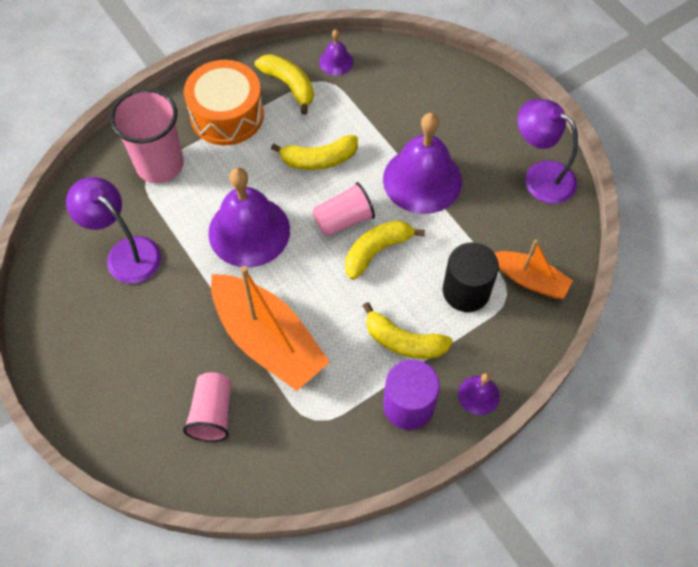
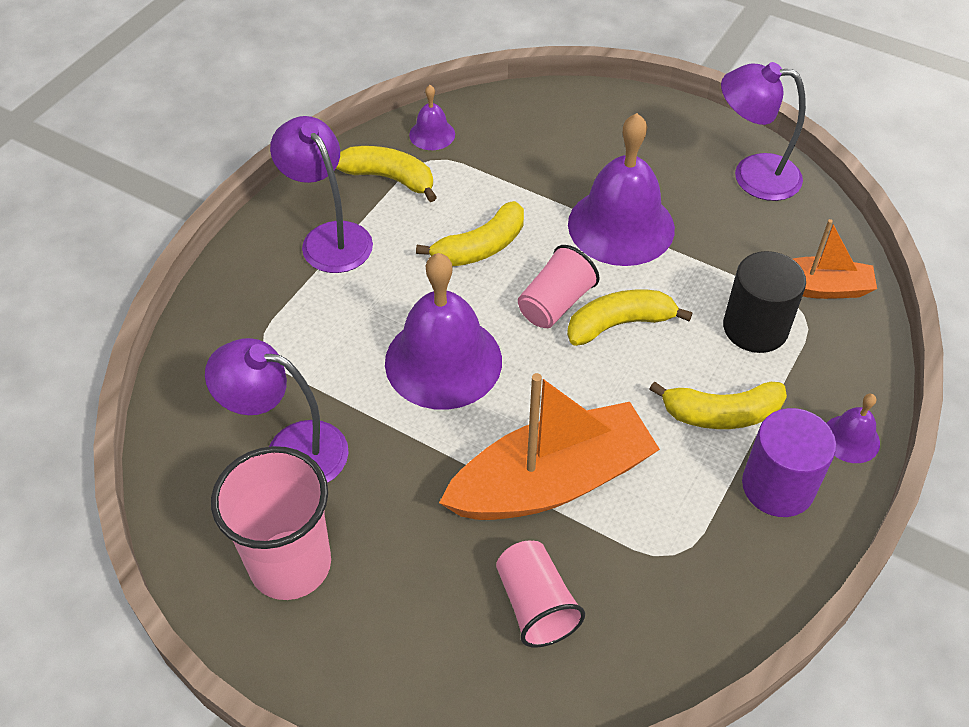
camera: 25 degrees left, 10 degrees down
pink cup [110,88,184,183] -> pink cup moved to [211,446,331,600]
orange drum [184,60,264,145] -> purple lamp [270,116,373,273]
orange boat [211,266,330,391] -> orange boat turned 45 degrees counterclockwise [439,373,660,520]
yellow banana [345,220,425,280] -> yellow banana turned 45 degrees clockwise [567,290,693,346]

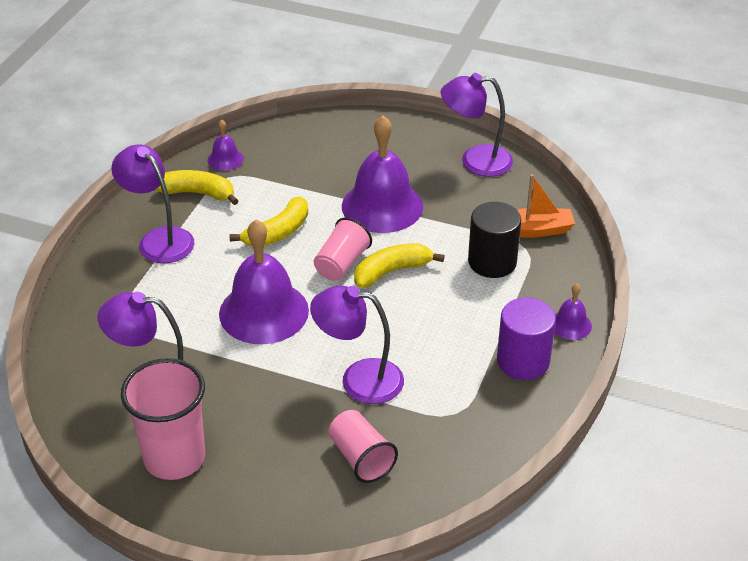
camera: 10 degrees left, 10 degrees down
orange boat [439,373,660,520] -> purple lamp [310,285,404,404]
yellow banana [649,381,787,429] -> none

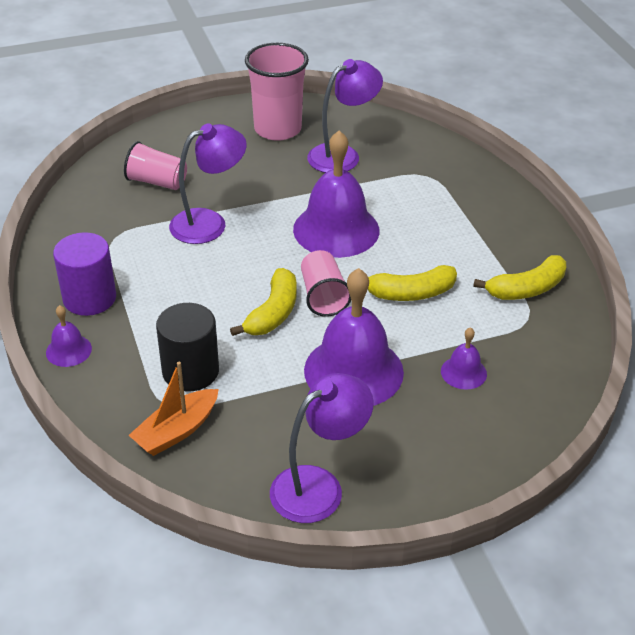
camera: 140 degrees right, 0 degrees up
purple lamp [111,144,194,263] -> none
purple bell [208,119,244,171] -> purple bell moved to [441,327,487,390]
yellow banana [230,196,308,246] -> yellow banana turned 105 degrees counterclockwise [368,265,457,301]

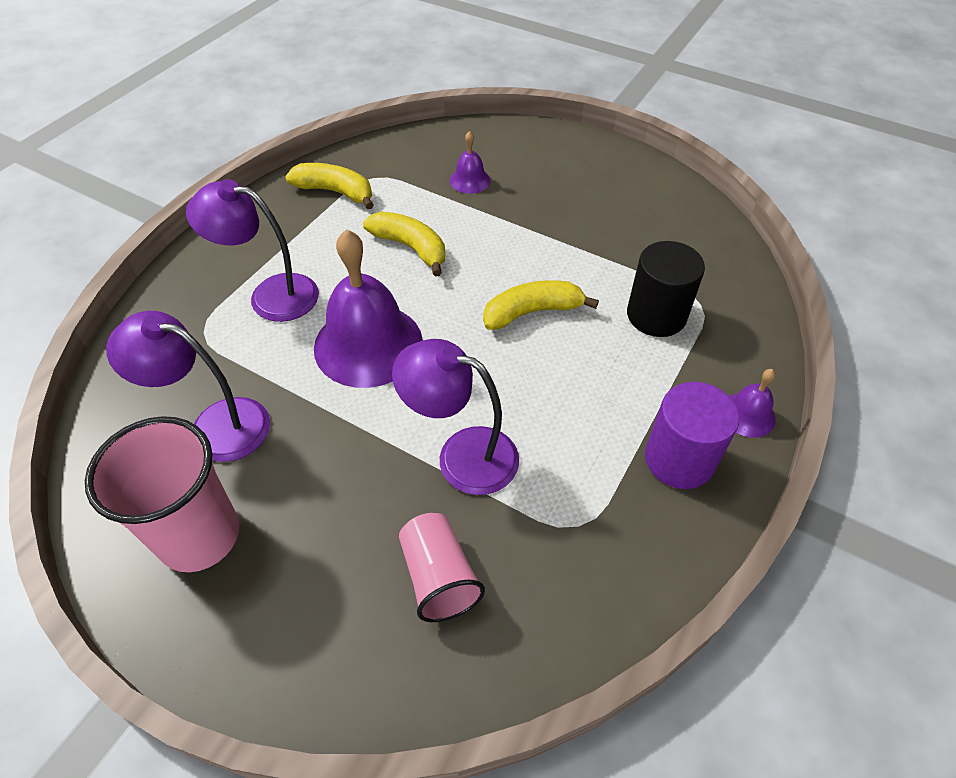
camera: 130 degrees left, 10 degrees up
orange boat [129,362,219,456] -> none
purple lamp [270,373,374,523] -> purple lamp moved to [186,179,319,322]
pink cup [301,250,351,317] -> none
purple bell [304,268,404,406] -> none

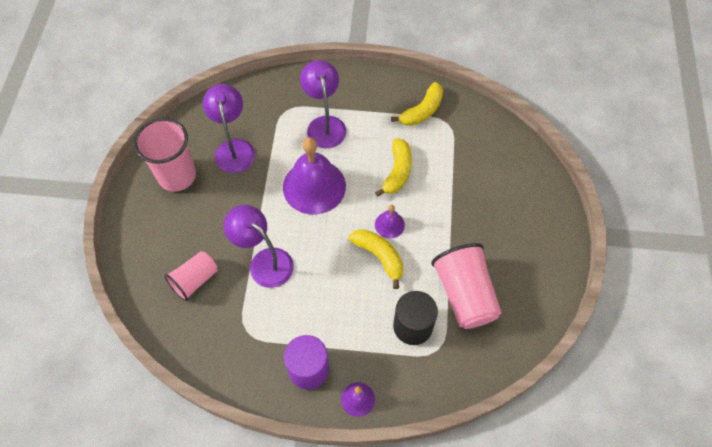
camera: 65 degrees right, 10 degrees up
yellow banana [285,163,373,209] -> yellow banana turned 45 degrees clockwise [391,82,443,126]
purple lamp [392,339,519,495] -> purple lamp turned 45 degrees counterclockwise [224,205,294,288]
purple bell [450,131,491,194] -> purple bell moved to [375,205,405,238]
none -> pink cup [431,243,502,329]

